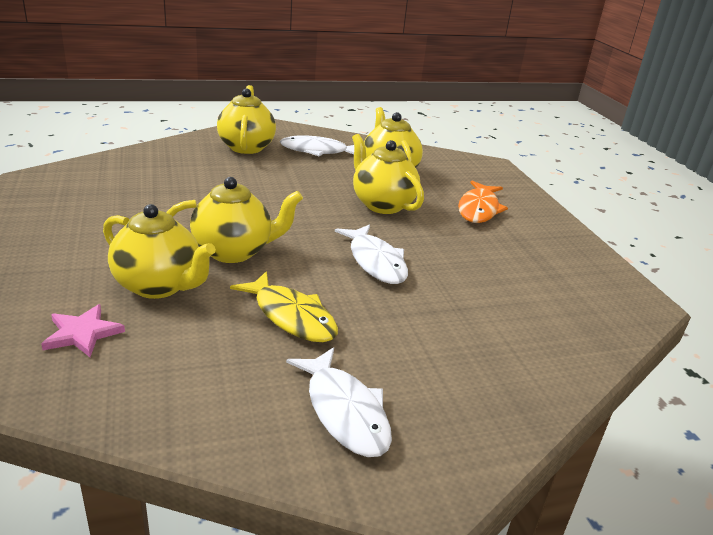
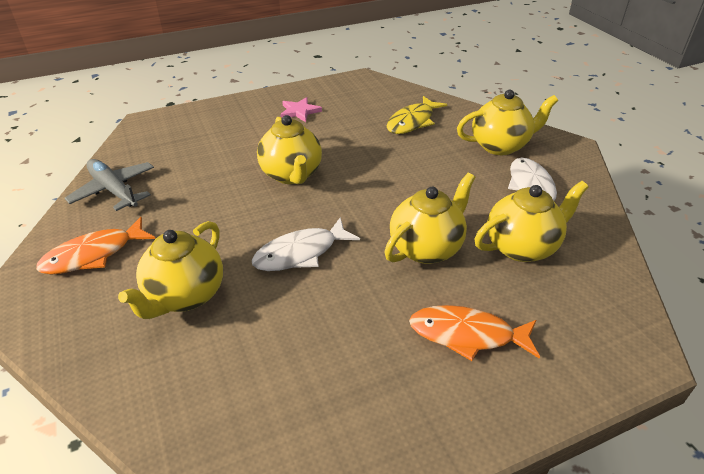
camera: 85 degrees right, 10 degrees up
pink star [41,304,125,357] -> pink star moved to [280,97,322,122]
yellow teapot [103,204,216,299] -> yellow teapot moved to [118,221,223,319]
yellow fish [230,271,338,342] -> yellow fish moved to [387,96,447,134]
white fish [286,347,392,457] -> orange fish [36,217,156,274]
none -> grey plane [65,159,154,211]

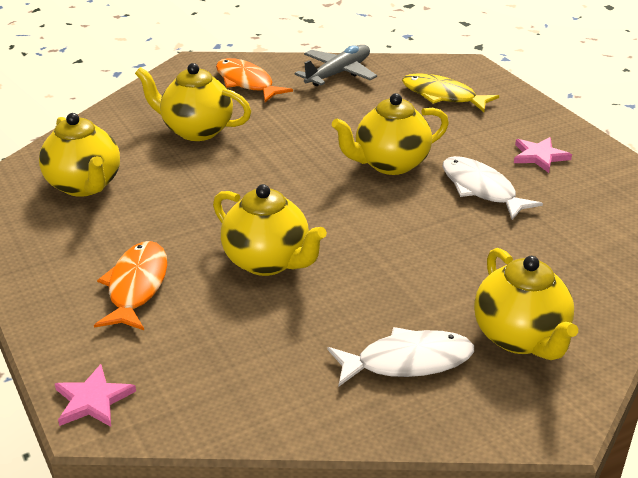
camera: 85 degrees right, 5 degrees down
white fish [252,217,360,271] -> white fish moved to [443,156,543,220]
yellow fish [387,96,447,134] -> yellow fish moved to [402,73,499,112]
yellow teapot [475,181,589,262] -> yellow teapot moved to [39,113,120,197]
none -> pink star [55,364,136,427]

